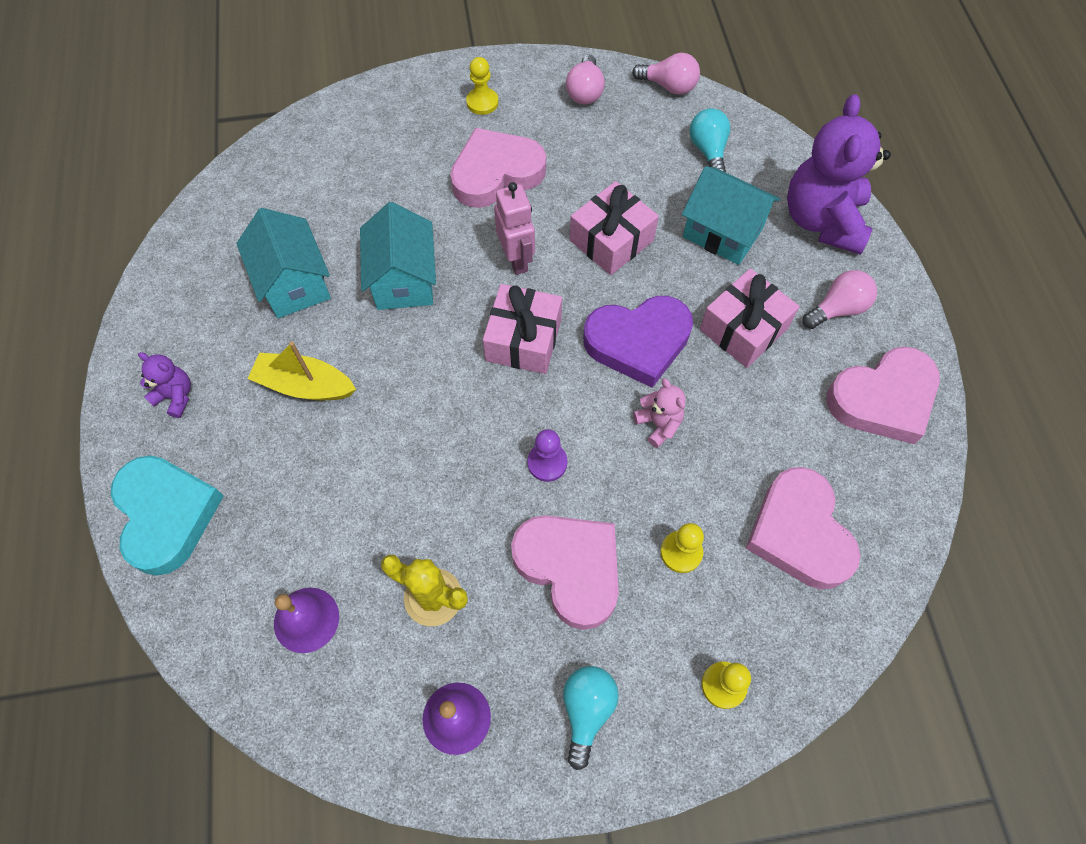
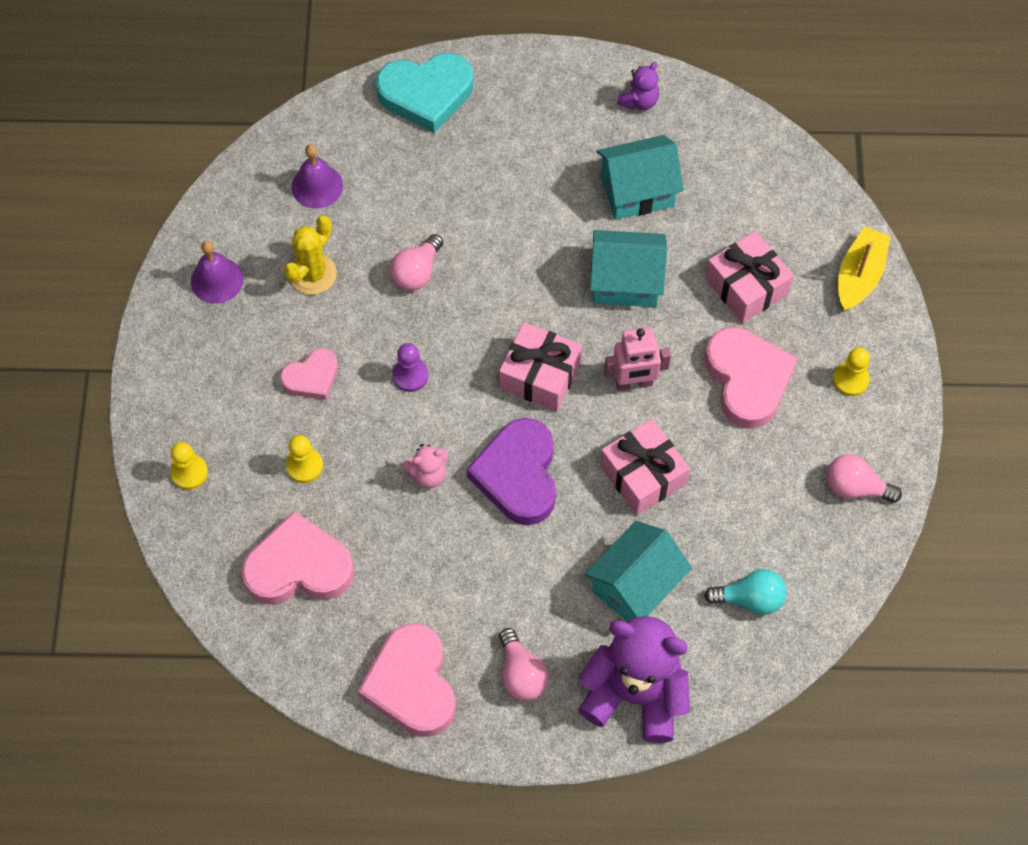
camera: 100 degrees right, 0 degrees up
purple teddy bear [138,352,191,418] -> purple teddy bear moved to [617,62,659,110]
yellow boat [248,342,356,400] -> yellow boat moved to [838,227,891,311]
pink heart [511,515,619,630] -> pink heart [280,348,338,400], size x0.58
turquoise light bulb [563,666,619,770] -> none
pink light bulb [632,53,700,95] -> pink light bulb moved to [390,234,443,291]
pink gift [700,268,800,368] -> pink gift moved to [705,231,794,323]

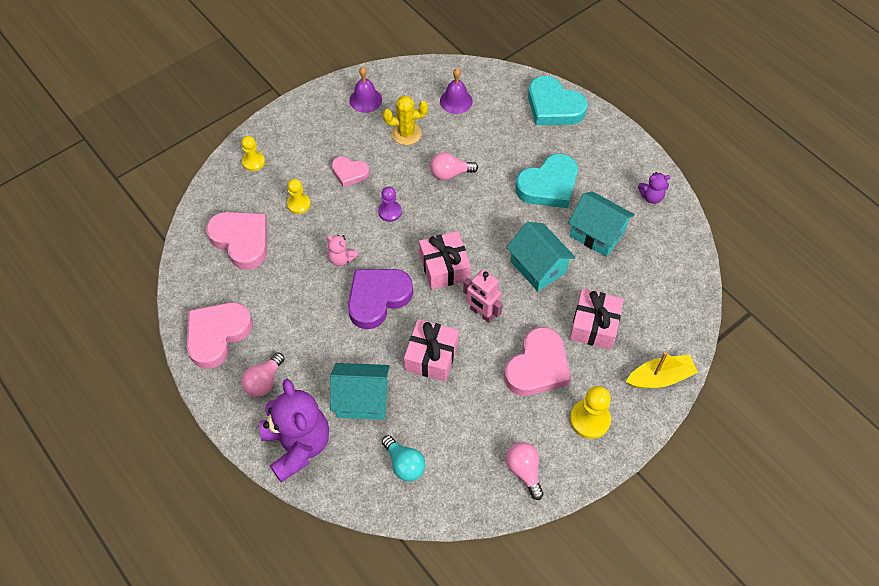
camera: 50 degrees right, 5 degrees down
yellow pawn [833,347,870,396] -> yellow pawn [570,386,611,439], size x1.52
none -> turquoise heart [515,154,578,208]

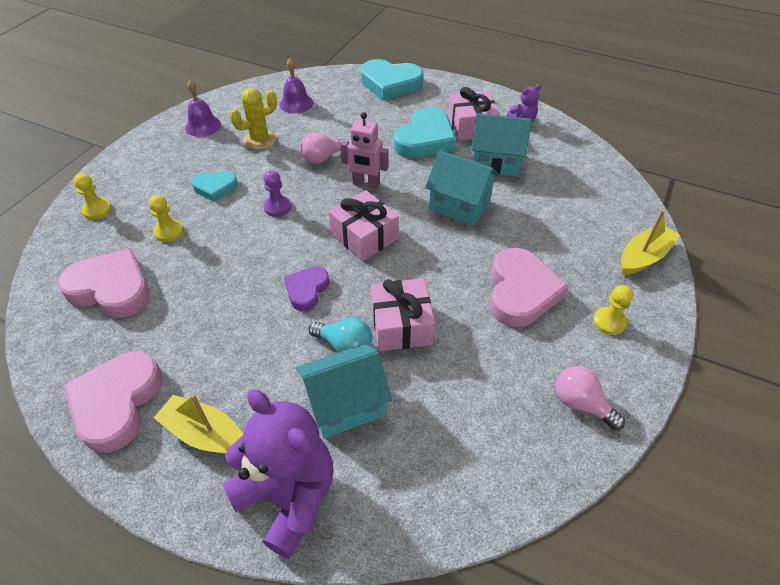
camera: 25 degrees left, 10 degrees down
pink light bulb [242,352,284,397] -> yellow boat [154,394,243,454]
pink teddy bear [326,235,359,266] -> none
pink heart [332,156,370,187] -> turquoise heart [191,171,238,202]
purple heart [348,269,413,329] -> purple heart [284,267,329,311], size x0.58
turquoise light bulb [382,435,425,481] -> turquoise light bulb moved to [309,318,372,353]
pink robot [463,269,503,323] -> pink robot moved to [340,112,389,189]
pink gift [570,289,624,350] -> pink gift moved to [448,87,500,141]
yellow pawn [570,386,611,439] -> yellow pawn [593,285,633,335], size x0.66

